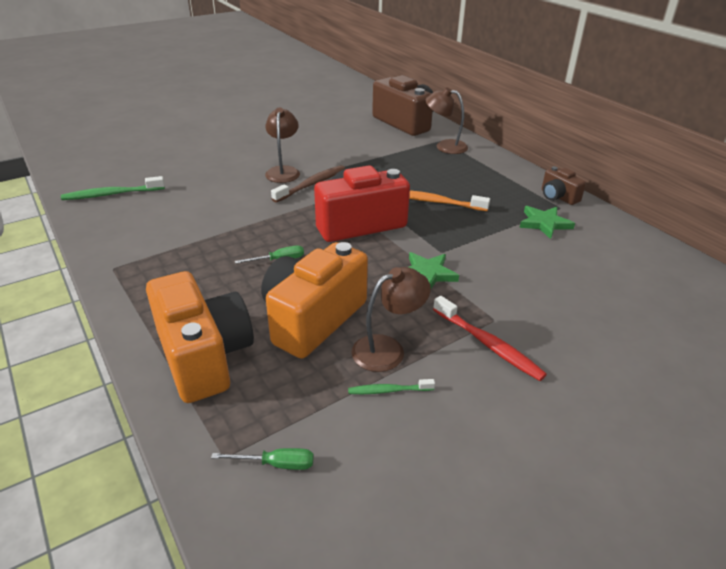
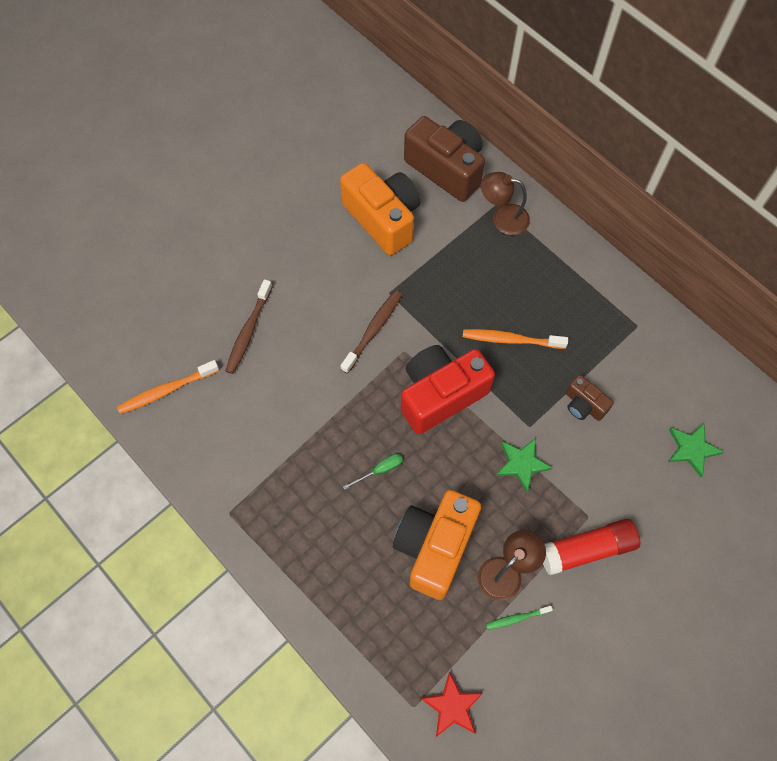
camera: 10 degrees left, 30 degrees up
green toothbrush [61,176,165,200] -> orange toothbrush [117,360,219,414]
orange camera [146,271,254,403] -> orange camera moved to [340,163,420,255]
green screwdriver [211,448,314,470] -> red star [420,672,483,737]
brown lamp [265,107,300,183] -> none
red toothbrush [433,296,547,381] -> red glue stick [543,519,640,575]
green star [519,206,575,239] -> green star moved to [668,423,724,478]
brown camera [542,166,586,205] -> brown camera moved to [566,375,614,421]
none -> brown toothbrush [225,279,273,374]

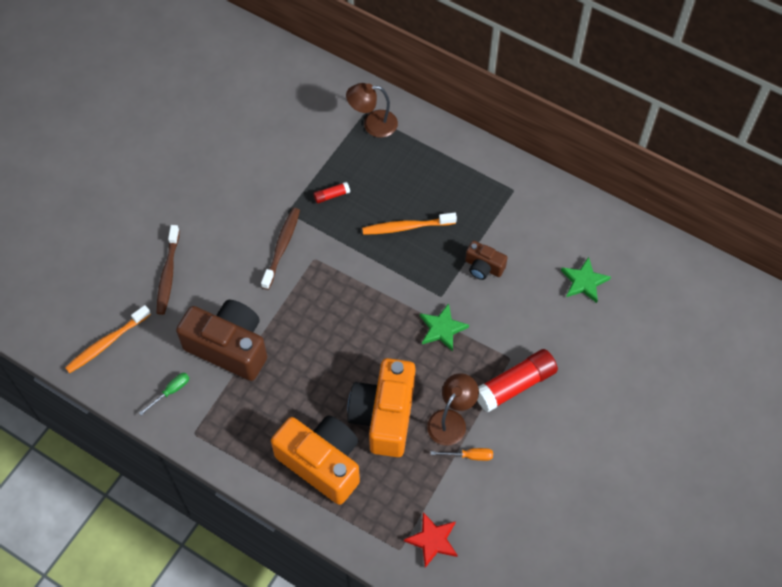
camera: 15 degrees left, 5 degrees down
orange camera [340,163,420,255] -> orange camera moved to [271,415,360,505]
green screwdriver [343,454,403,490] -> green screwdriver moved to [139,373,189,416]
red camera [401,345,495,434] -> none
brown camera [404,116,485,202] -> brown camera moved to [176,300,267,381]
green toothbrush [486,606,553,630] -> orange screwdriver [431,448,493,461]
none -> red glue stick [313,182,350,203]

